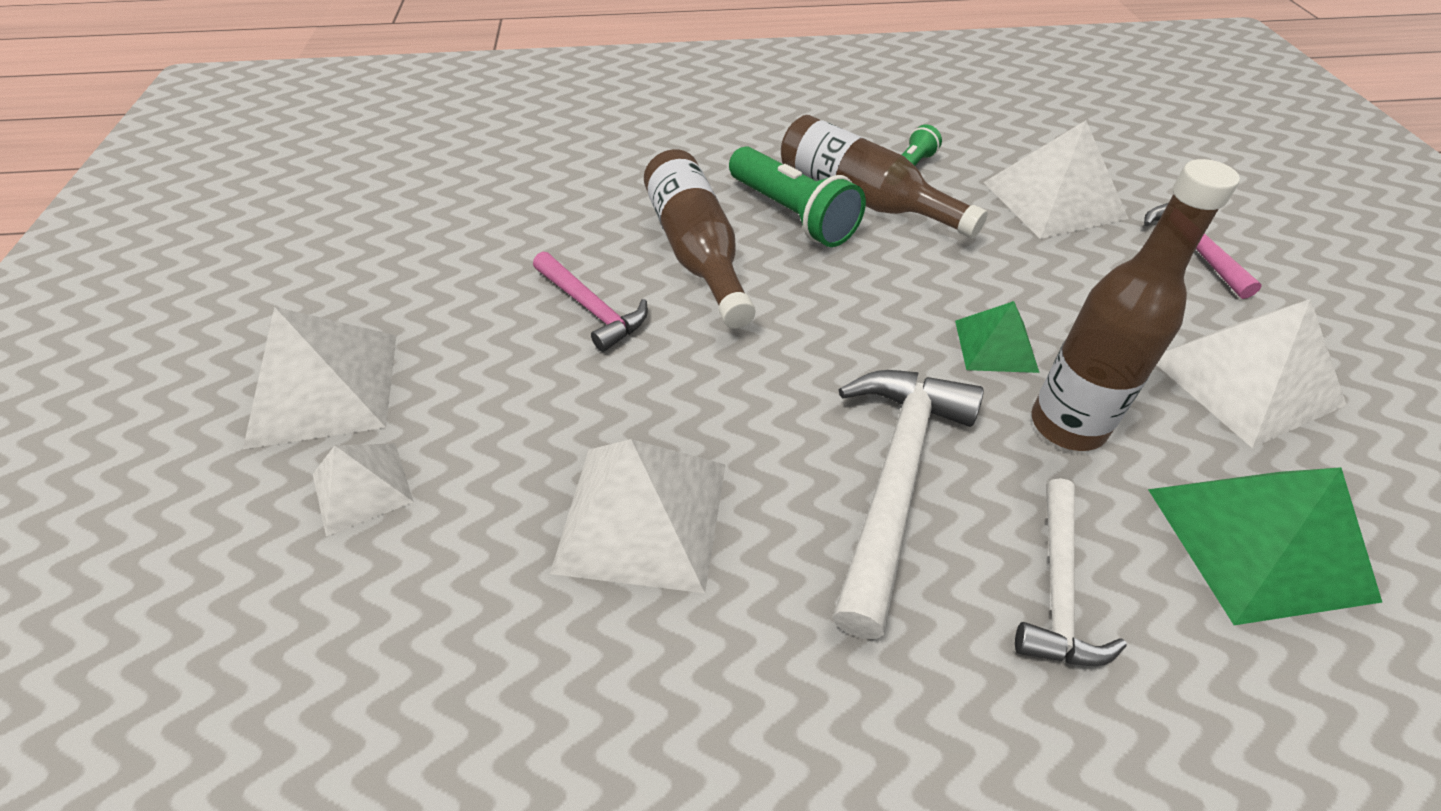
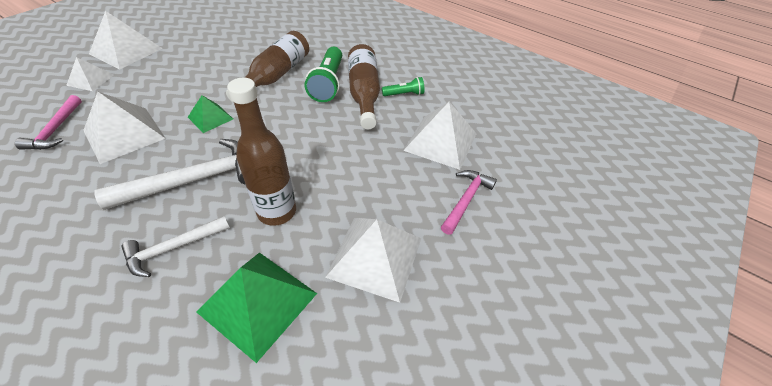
camera: 40 degrees right, 0 degrees up
pink hammer [533,251,648,352] -> pink hammer moved to [15,95,82,150]
green pyramid [955,301,1039,373] -> green pyramid moved to [188,95,233,133]

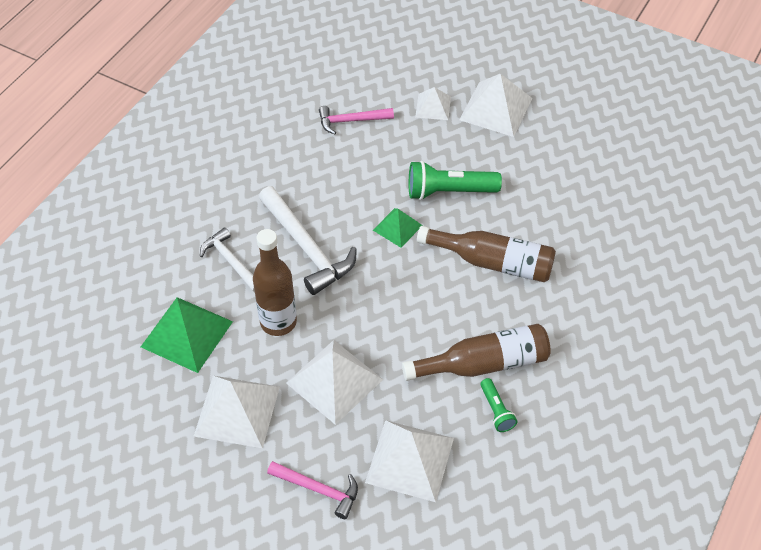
camera: 85 degrees right, 5 degrees up
white pyramid [83,92,166,164] -> white pyramid moved to [286,340,383,425]
green flashlight [305,47,342,102] -> green flashlight moved to [409,161,502,200]

